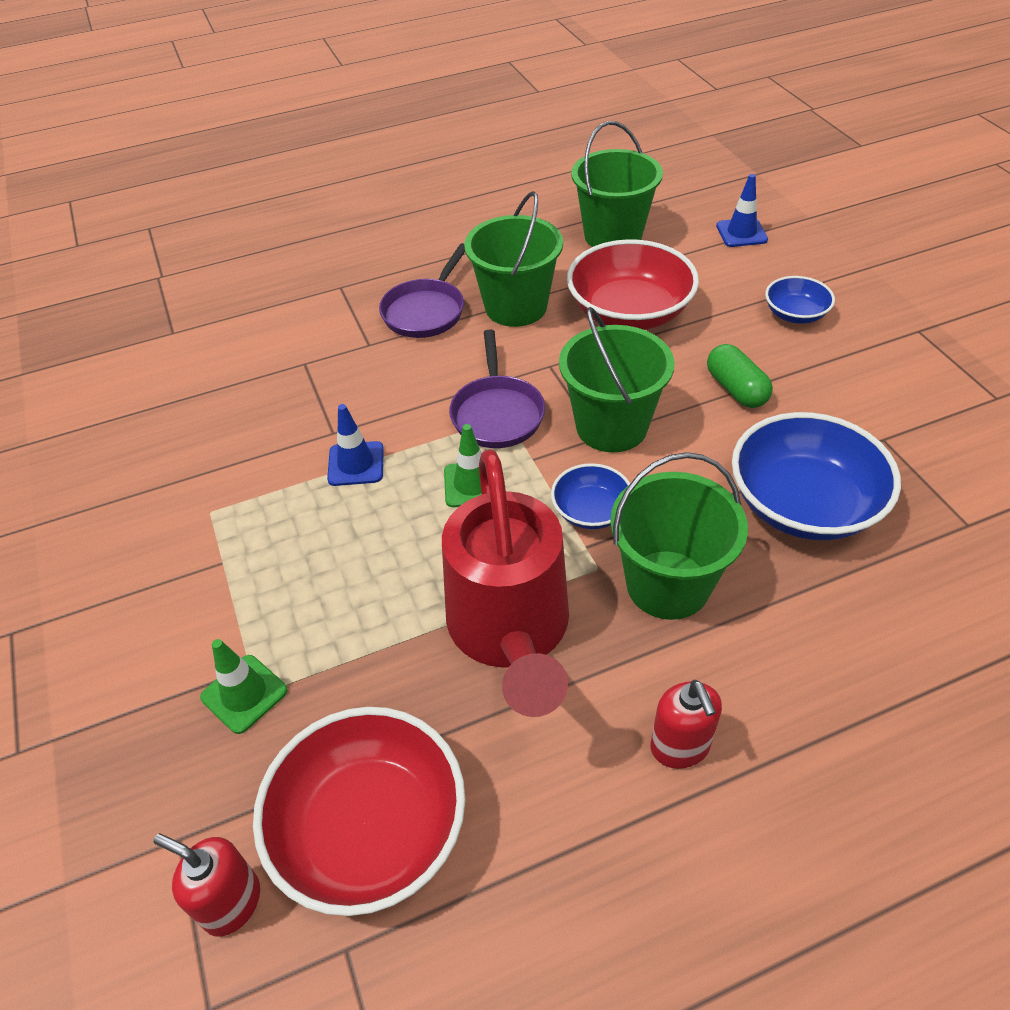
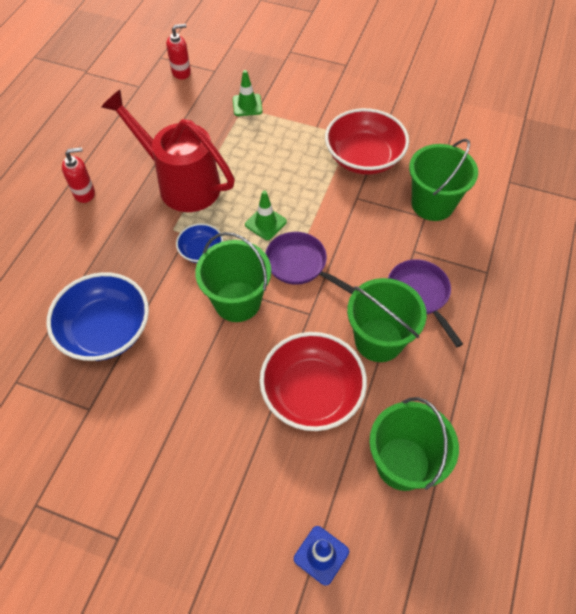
camera: 130 degrees right, 10 degrees up
red bowl [253,707,465,916] -> red bowl moved to [325,108,409,175]
blue traffic cone [327,404,384,486] -> none
green bucket [610,452,748,620] -> green bucket moved to [409,138,478,221]
red soap dispenser [651,680,722,769] -> red soap dispenser turned 135 degrees clockwise [62,147,95,203]
green capsule [707,344,773,408] -> none
blue bowl [765,276,835,324] -> none

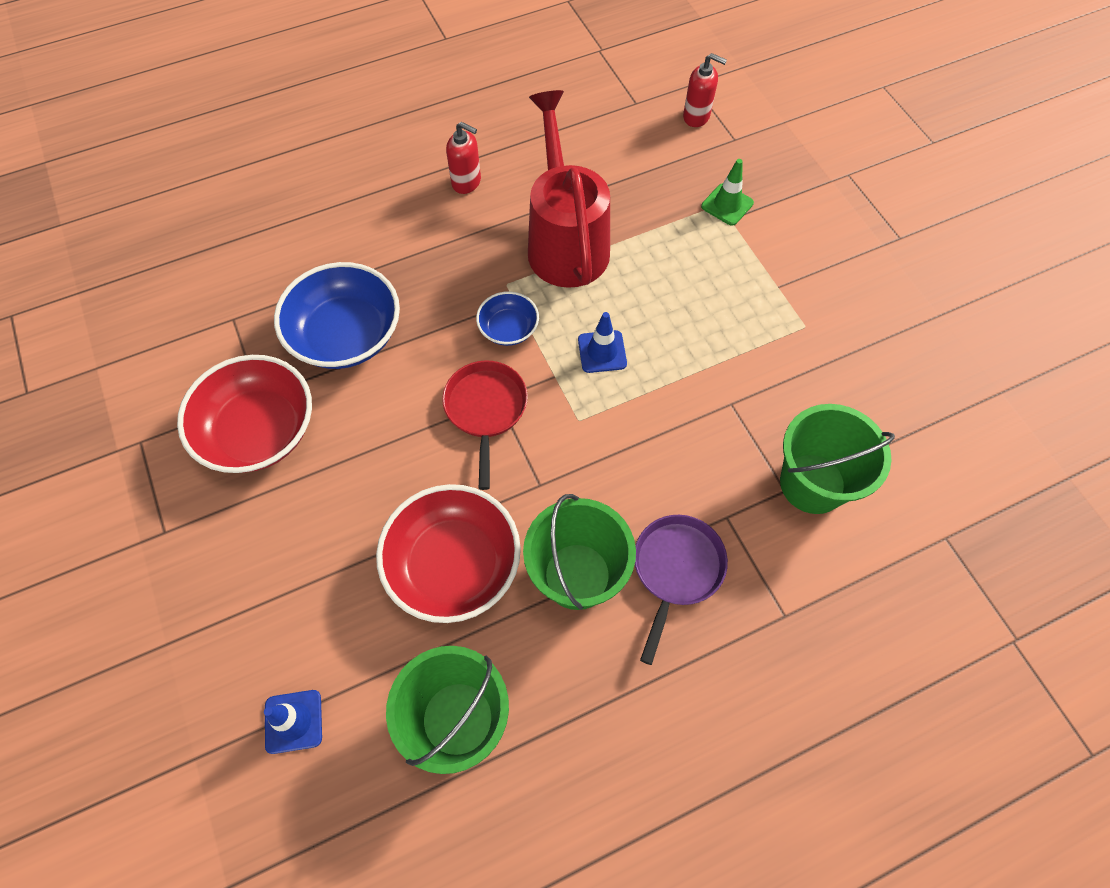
camera: 45 degrees right, 5 degrees up
green bucket [195,232,271,322] -> red pan [442,360,528,490]
green traffic cone [245,191,287,240] -> blue traffic cone [578,312,627,373]
purple pan [265,232,355,294] -> none
red bowl [325,108,409,175] -> red bowl moved to [177,355,312,473]

